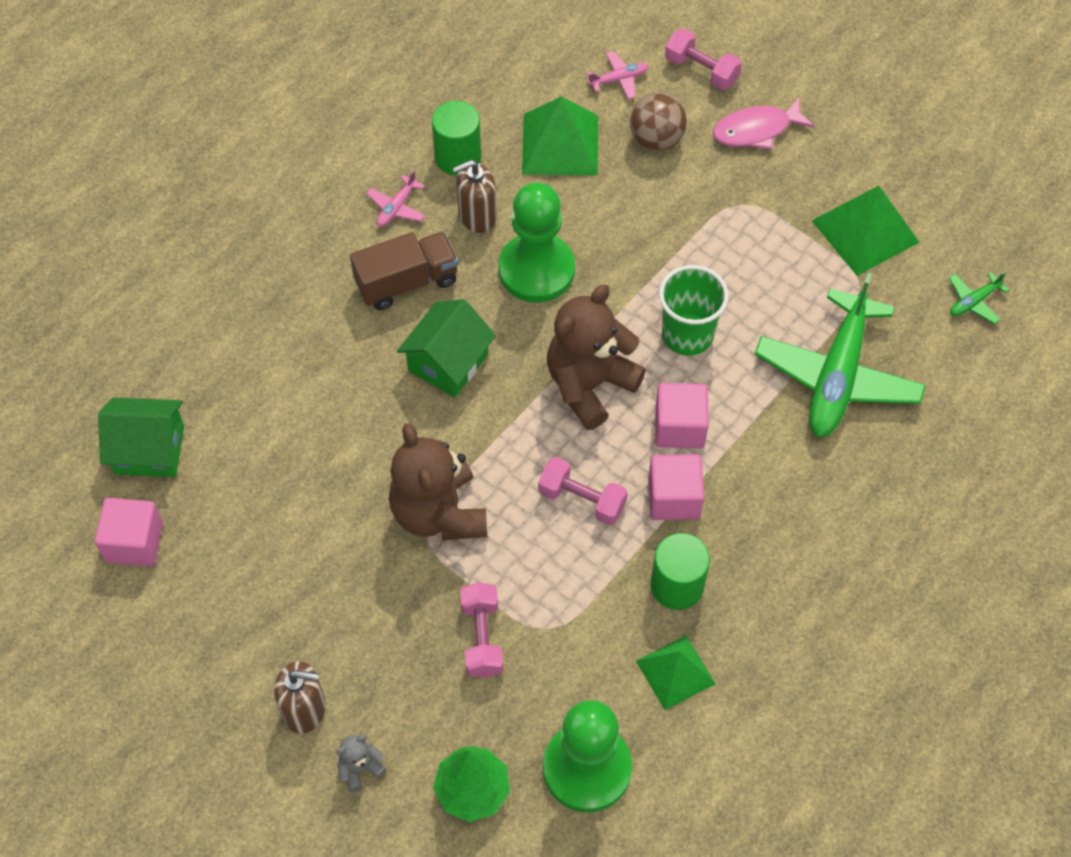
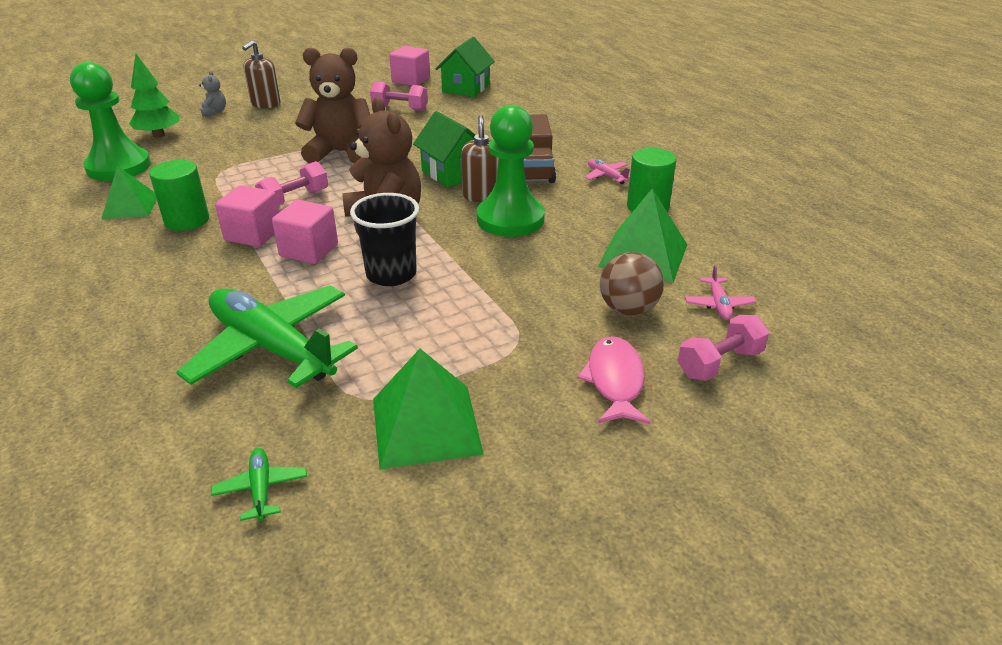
camera: 110 degrees right, 25 degrees down
brown soap dispenser [452,160,497,233] -> brown soap dispenser moved to [461,115,499,202]
pink dumbbell [460,582,503,678] -> pink dumbbell moved to [370,81,428,111]
green cup [659,265,729,356] -> black cup [350,193,419,286]

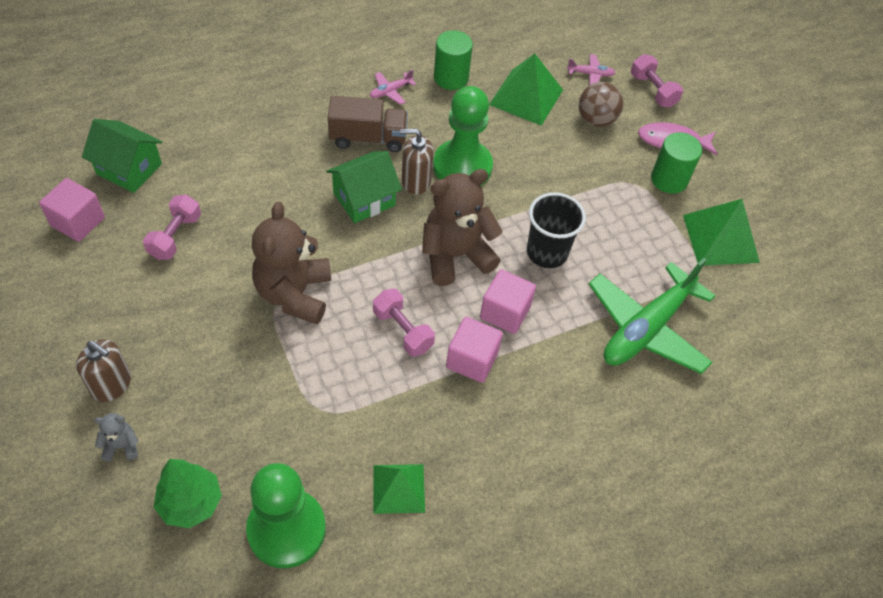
camera: 90 degrees left, 20 degrees up
green cylinder [149,160,209,231] -> green cylinder moved to [651,132,702,194]
green plane [211,448,307,521] -> none

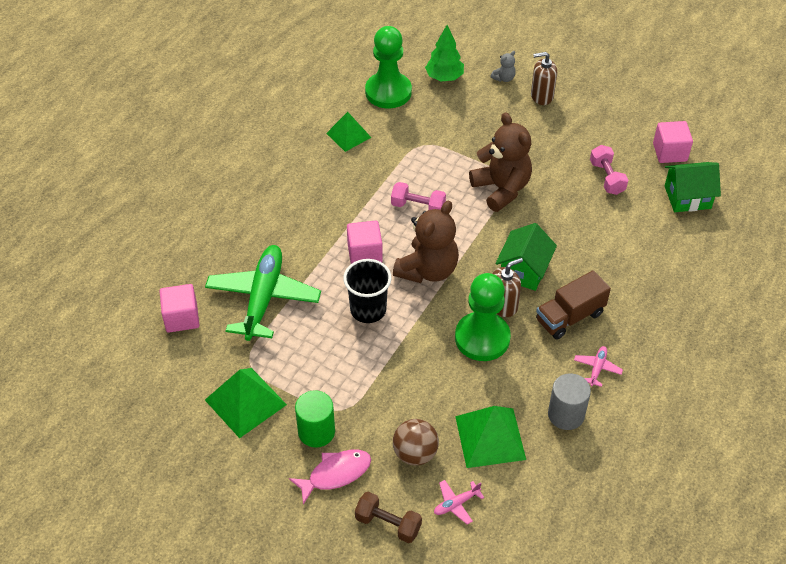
camera: 150 degrees right, 5 degrees down
green cylinder [434,30,473,90] -> grey cylinder [548,373,591,430]
pink cube [446,317,503,383] -> pink cube moved to [159,284,199,333]
pink dumbbell [631,54,683,108] -> brown dumbbell [355,492,422,543]

